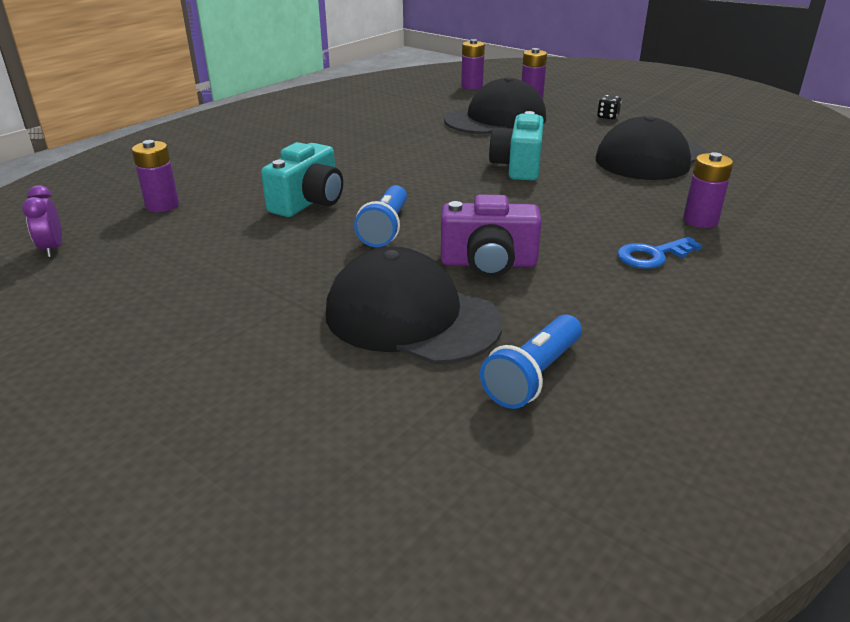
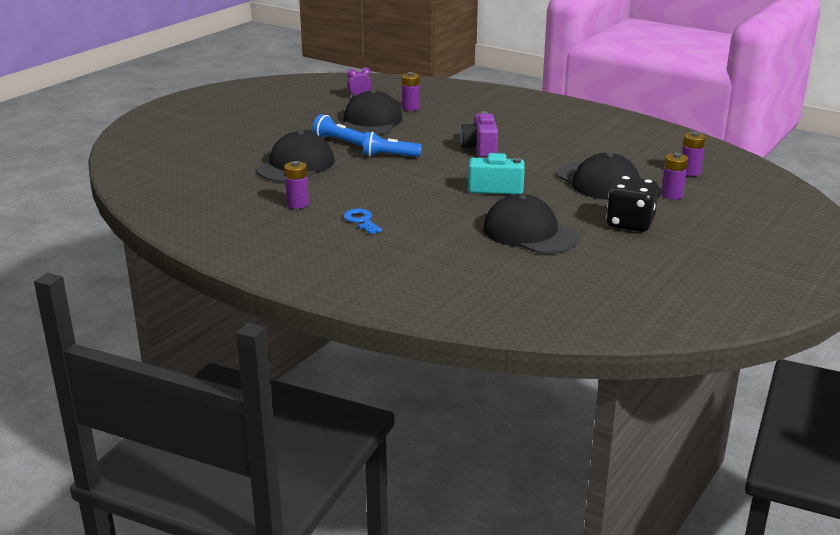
camera: 85 degrees right, 5 degrees down
turquoise camera [261,142,343,217] -> none
purple camera [441,195,542,278] -> purple camera moved to [461,111,498,157]
blue flashlight [480,314,582,409] -> blue flashlight moved to [312,114,365,146]
black dice [597,95,622,120] -> black dice [606,176,659,232], size x2.41
purple battery [683,152,733,228] -> purple battery moved to [284,161,309,209]
none -> black cap [343,90,403,135]

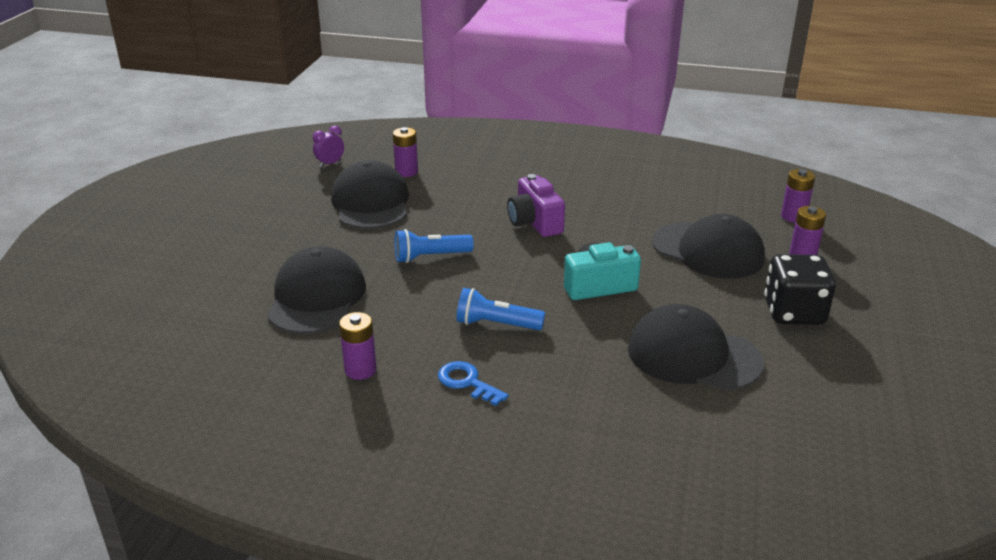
camera: 20 degrees left, 5 degrees up
blue flashlight [312,114,365,146] -> blue flashlight moved to [456,288,545,330]

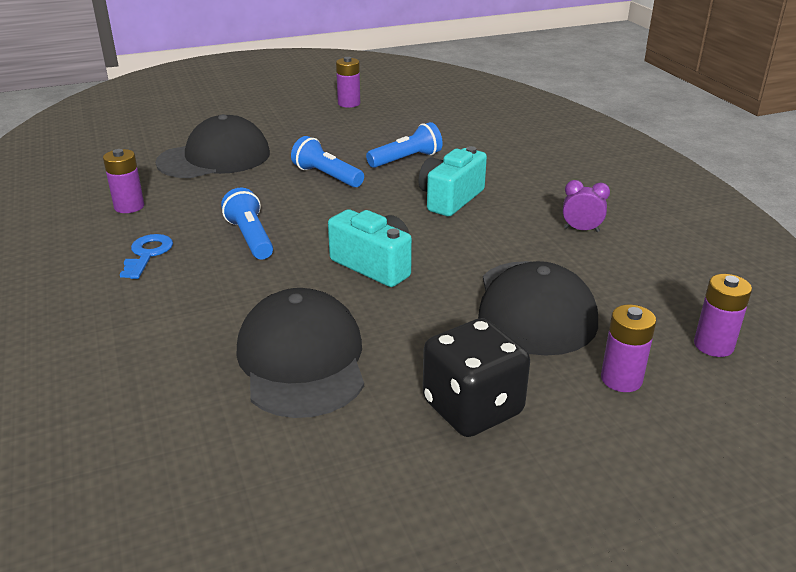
camera: 55 degrees right, 0 degrees up
purple clock [313,126,344,167] -> purple clock moved to [563,180,610,232]
black cap [331,160,409,229] -> none
purple battery [393,127,418,177] -> purple battery moved to [336,57,360,108]
purple camera [507,174,565,237] -> turquoise camera [418,146,487,216]
none -> blue flashlight [366,122,443,168]

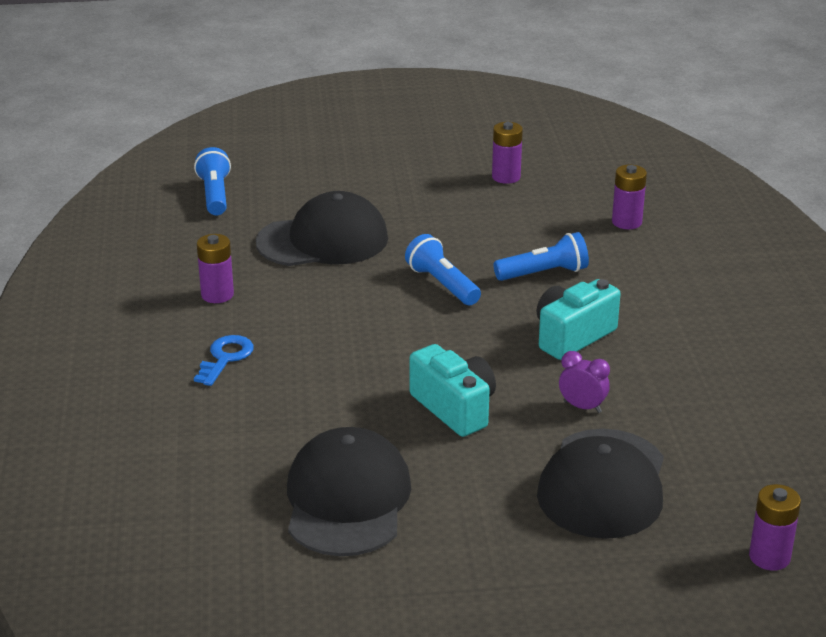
camera: 15 degrees right, 0 degrees up
blue flashlight [221,188,273,259] -> blue flashlight moved to [194,147,231,215]
black dice [423,318,530,437] -> none
purple clock [563,180,610,232] -> purple clock moved to [559,351,610,413]
purple battery [601,304,656,392] -> purple battery moved to [612,165,647,229]

